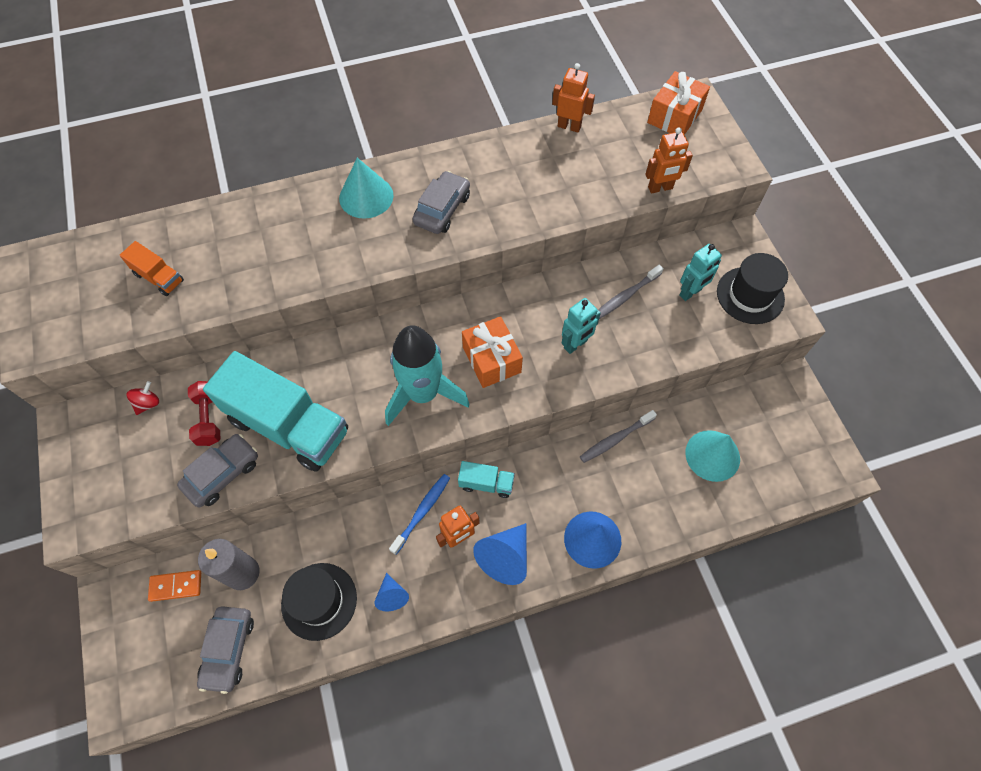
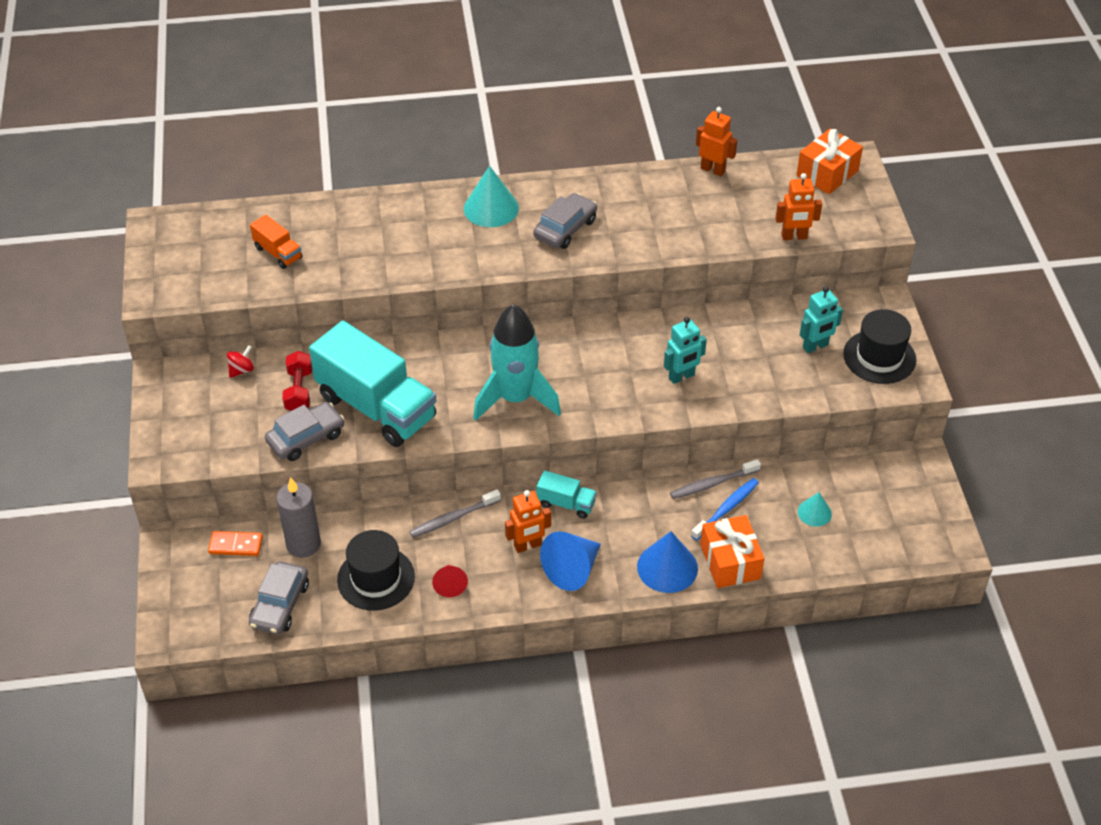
camera: 10 degrees right, 15 degrees down
blue cone [374,573,409,611] -> red cone [432,565,468,597]
blue toothbrush [389,474,450,555] -> blue toothbrush moved to [691,478,759,541]
orange gift [462,316,523,388] -> orange gift moved to [700,515,764,588]
grey toothbrush [599,264,664,319] -> grey toothbrush moved to [409,489,501,538]
turquoise cone [685,430,740,482] -> turquoise cone [798,492,832,527], size x0.57

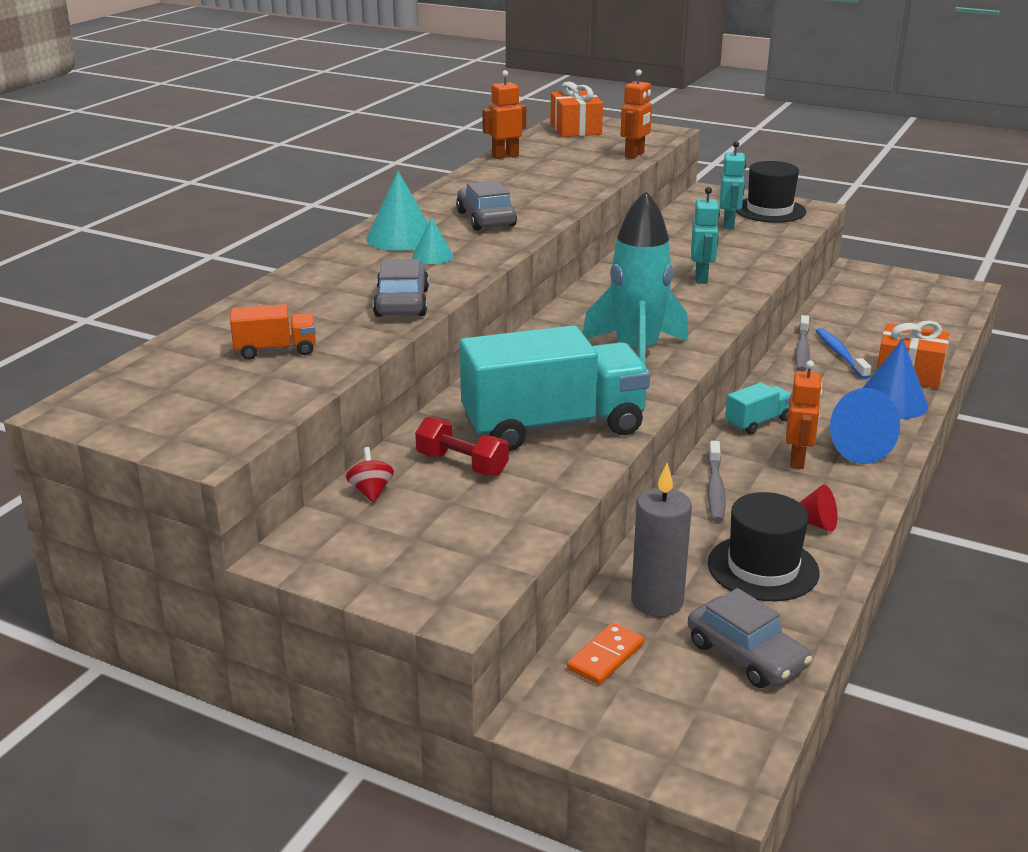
camera: 55 degrees left, 20 degrees down
grey car [265,402,345,461] -> grey car moved to [373,259,429,317]
turquoise cone [798,492,832,527] -> turquoise cone moved to [412,217,453,264]

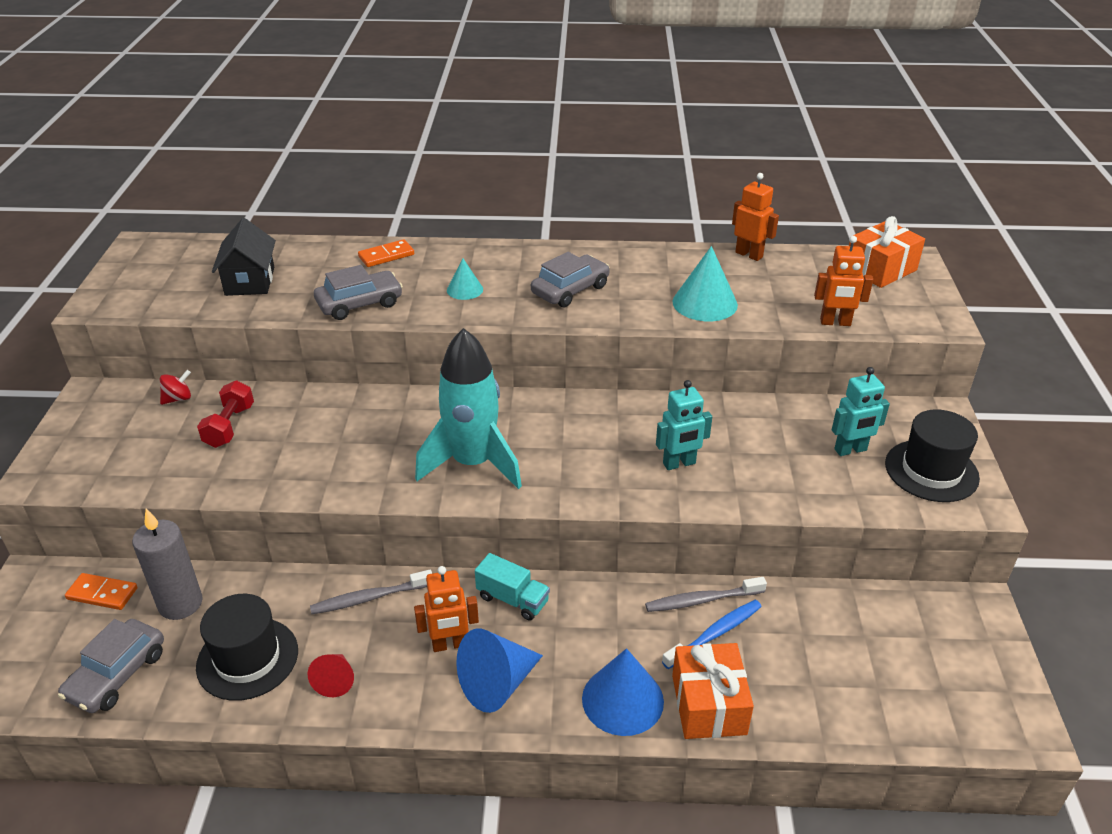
camera: 65 degrees right, 10 degrees up
orange truck [230,304,316,360] -> black house [212,218,276,296]
turquoise cone [366,171,428,251] -> turquoise cone moved to [672,246,738,321]
turquoise truck [460,325,650,452] -> none
none -> orange domino [358,239,414,267]

